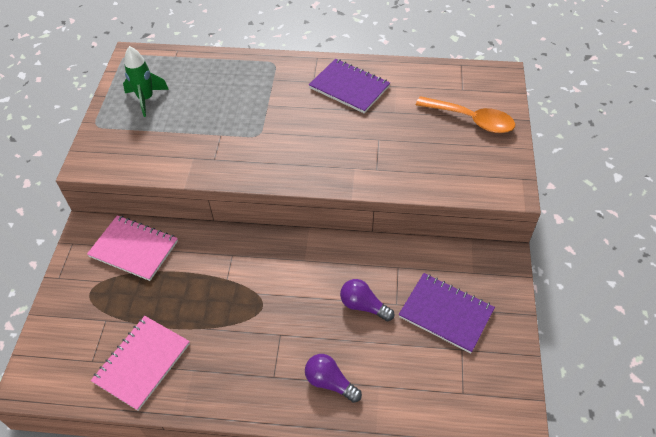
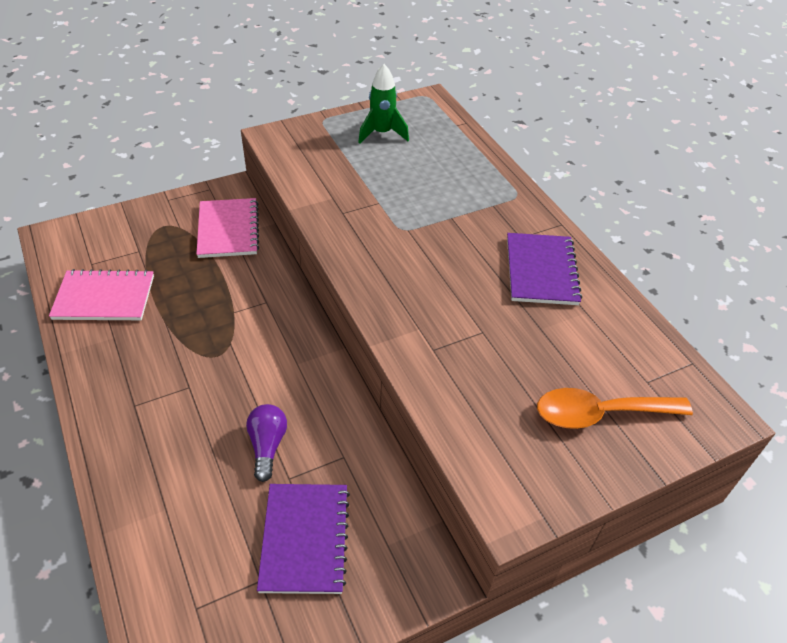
camera: 55 degrees right, 5 degrees down
purple light bulb [305,354,362,403] -> none
orange spoon [416,96,515,133] -> orange spoon turned 90 degrees clockwise [537,388,693,429]

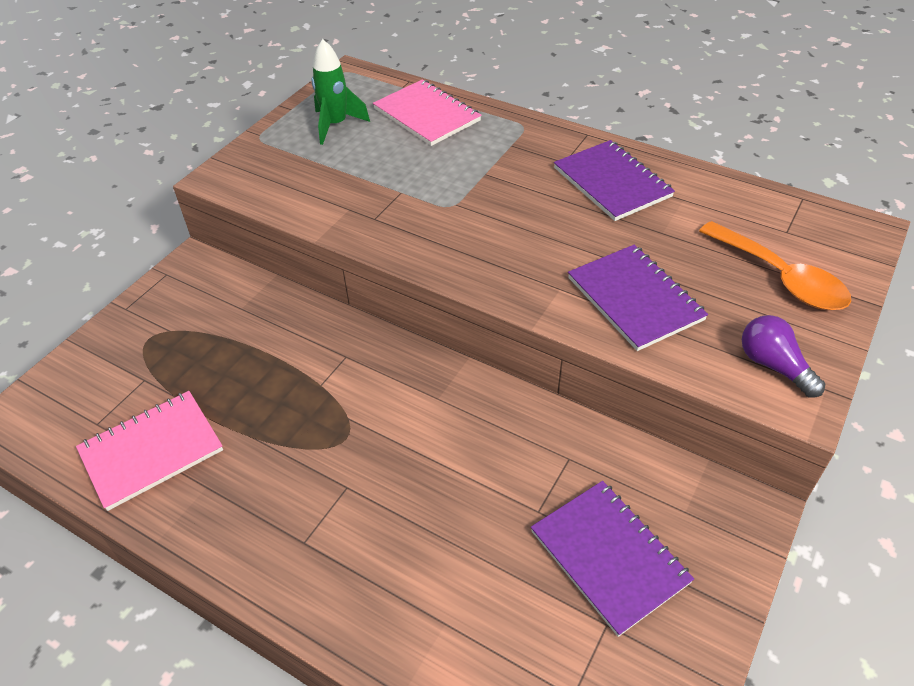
camera: 30 degrees left, 0 degrees up
pink notebook [196,198,259,258] -> pink notebook moved to [373,79,481,146]
purple light bulb [246,404,287,482] -> purple light bulb moved to [742,315,825,397]
orange spoon [537,388,693,429] -> orange spoon turned 90 degrees counterclockwise [699,221,851,310]
none -> purple notebook [568,245,708,351]

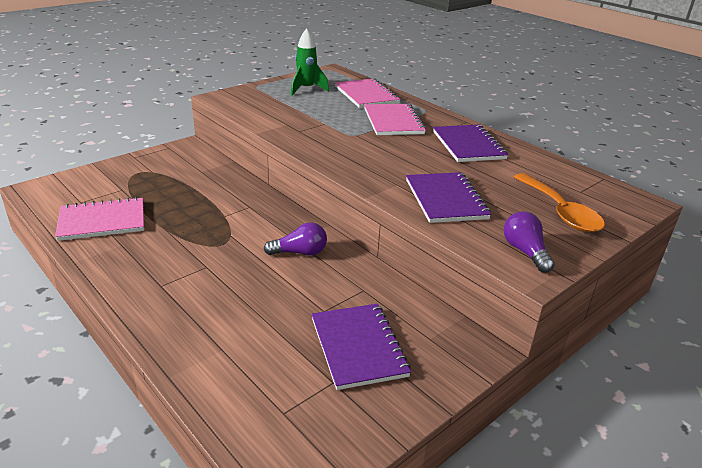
camera: 15 degrees right, 15 degrees down
none -> purple light bulb [264,222,327,255]
none -> pink notebook [364,104,426,135]

